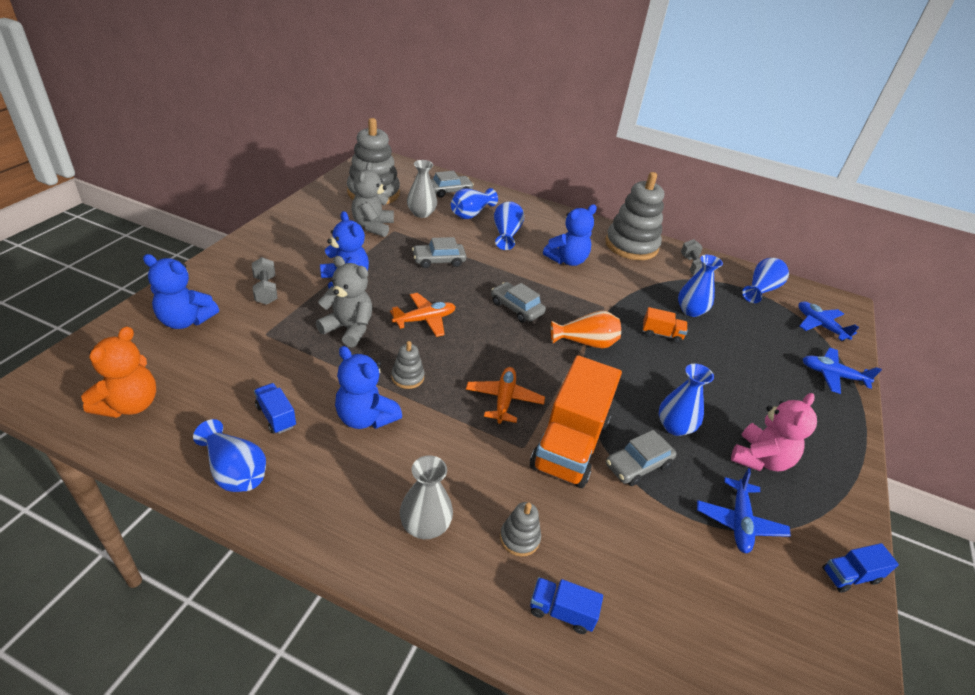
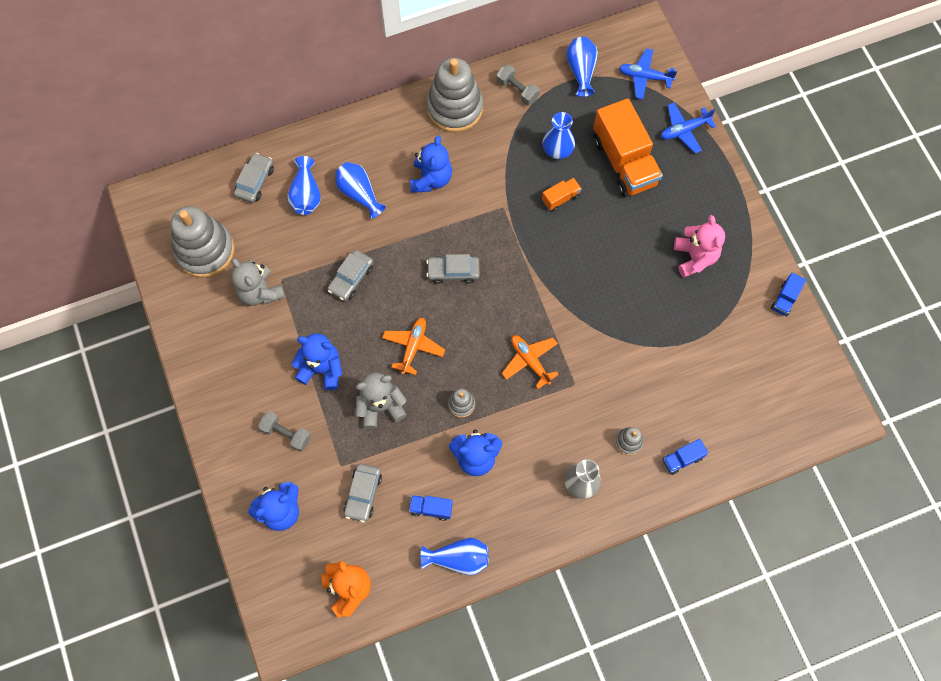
camera: 40 degrees left, 30 degrees up
grey vase [407,160,437,218] -> none
orange truck [530,355,622,488] -> orange truck moved to [593,98,663,197]
orange vase [551,311,621,349] -> none
grey car [606,430,677,486] -> grey car moved to [344,464,382,522]
blue vase [659,364,714,436] -> none
blue plane [697,468,791,553] -> none

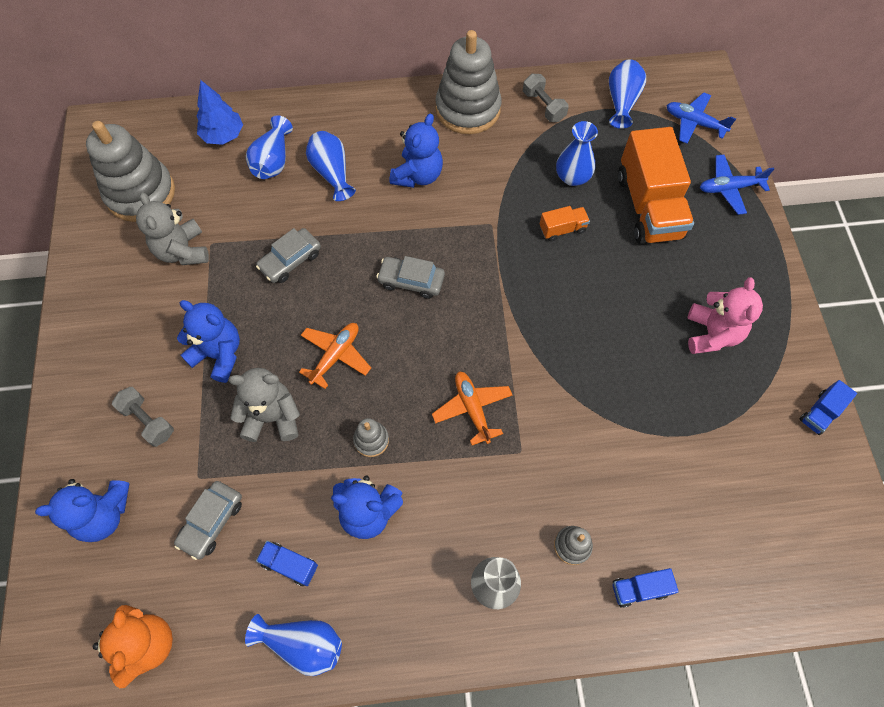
camera: 15 degrees right, 5 degrees down
grey car [234,153,274,203] -> blue tree [196,80,243,145]

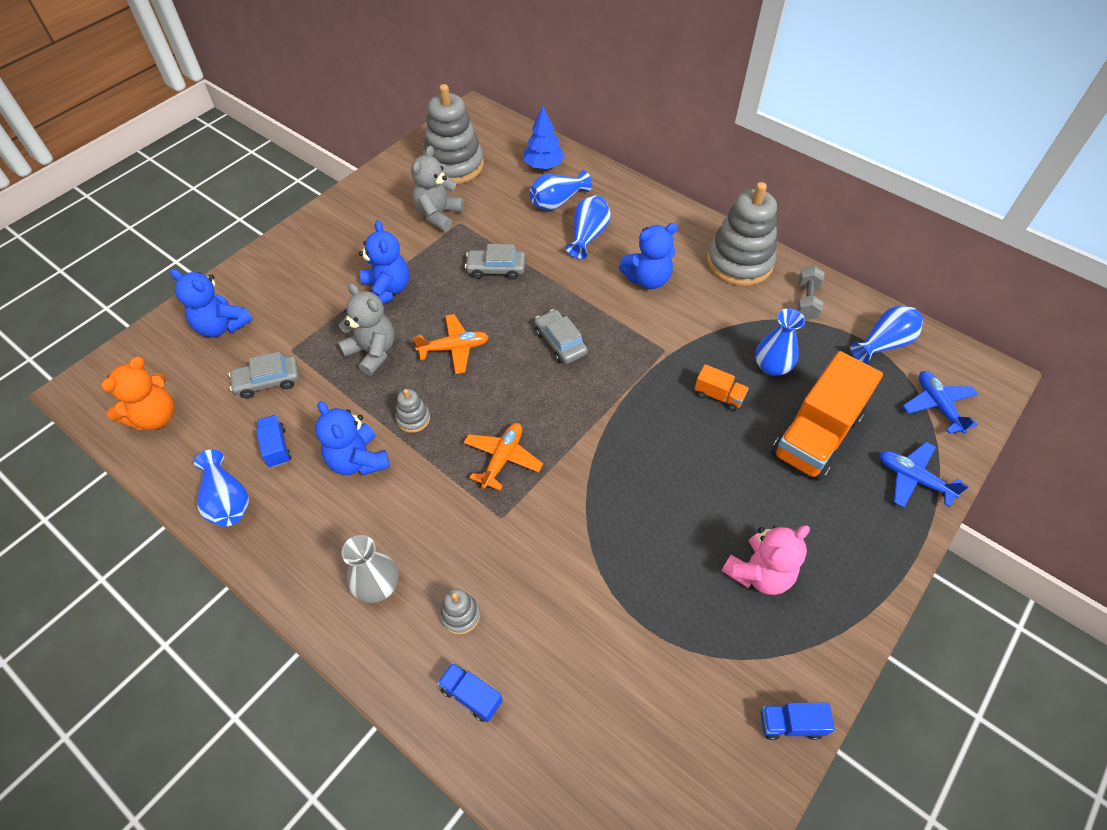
camera: 45 degrees right, 10 degrees down
grey dumbbell [112,387,174,447] -> none

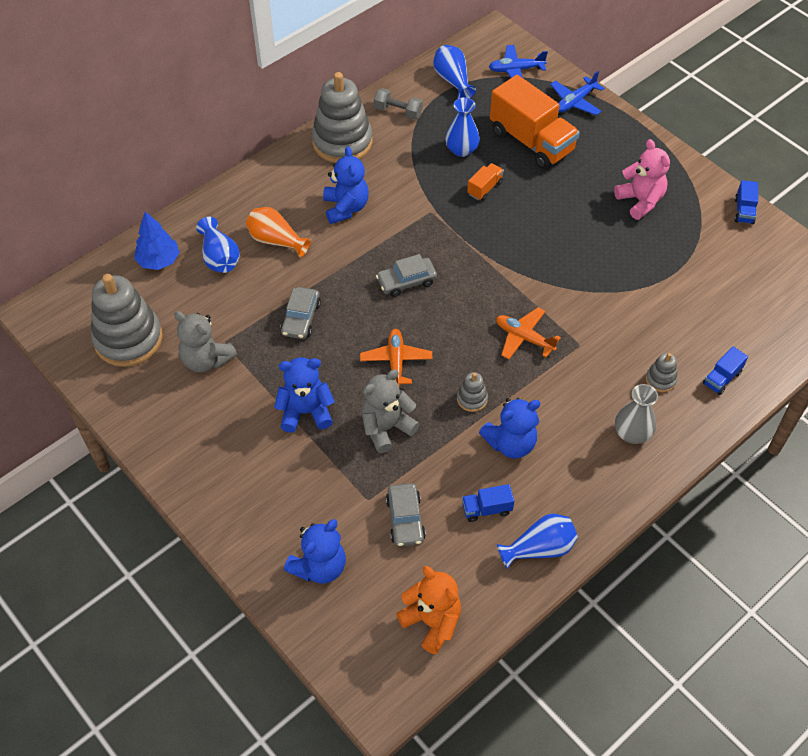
camera: 80 degrees left, 0 degrees up
blue vase [566,195,611,259] -> orange vase [246,207,311,258]

